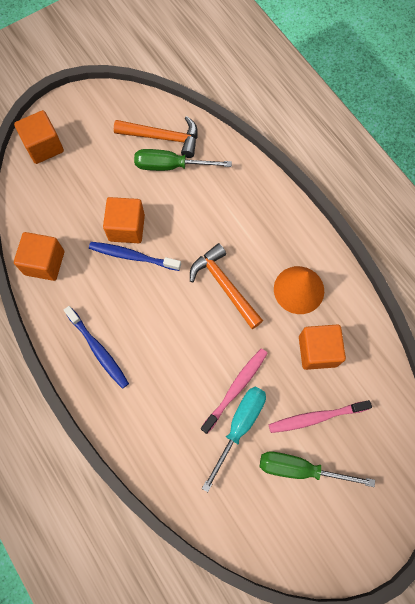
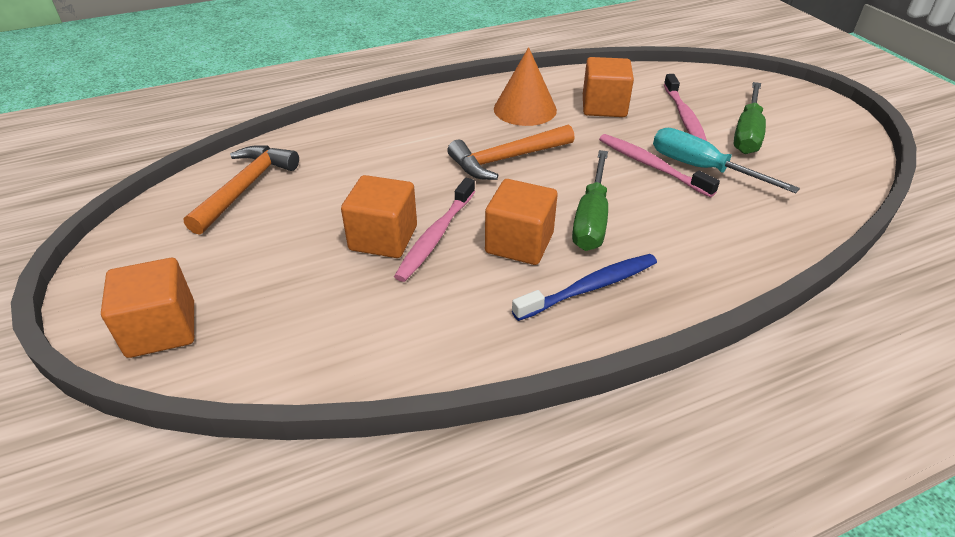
camera: 80 degrees left, 30 degrees down
orange cube [14,232,64,281] -> orange cube moved to [485,179,557,265]
blue toothbrush [89,242,181,271] -> pink toothbrush [394,178,475,282]
green screwdriver [134,149,232,171] -> green screwdriver moved to [572,150,608,251]

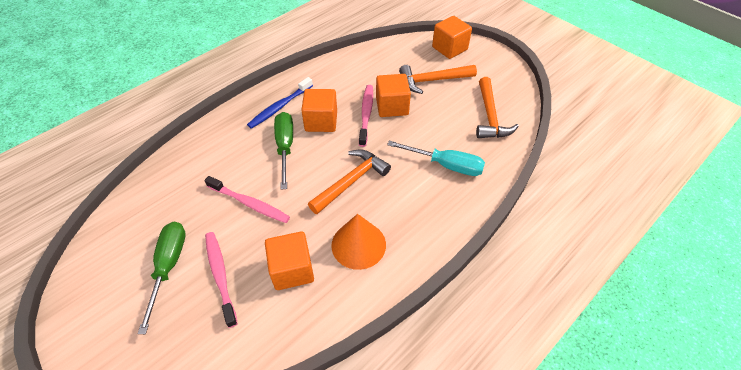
camera: 160 degrees right, 10 degrees up
turquoise screwdriver [653,128,800,193] -> turquoise screwdriver moved to [387,141,485,176]
none -> orange hammer [399,65,477,94]

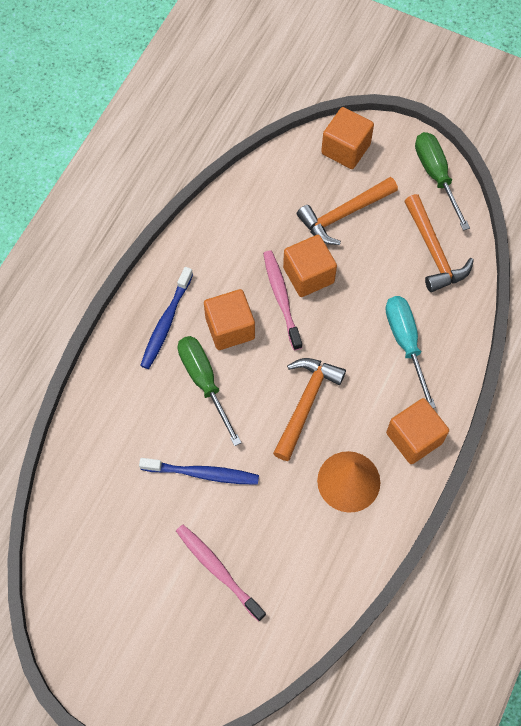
camera: 20 degrees left, 15 degrees up
green screwdriver [138,222,186,334] -> green screwdriver moved to [415,132,470,231]
pink toothbrush [204,176,290,223] -> blue toothbrush [139,458,259,485]
orange cube [265,231,314,290] -> orange cube moved to [386,398,449,464]
turquoise screwdriver [387,141,485,176] -> turquoise screwdriver turned 105 degrees counterclockwise [385,296,436,408]

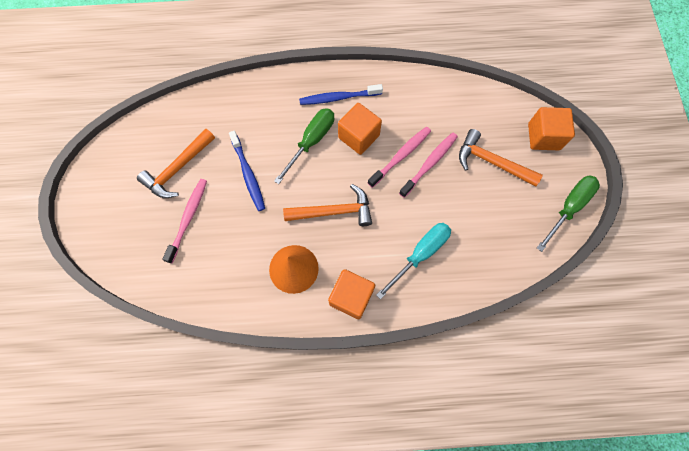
camera: 60 degrees right, 5 degrees up
orange cube [283,235,337,297] -> pink toothbrush [399,133,458,198]
orange hammer [404,194,474,292] -> orange hammer moved to [137,129,215,198]

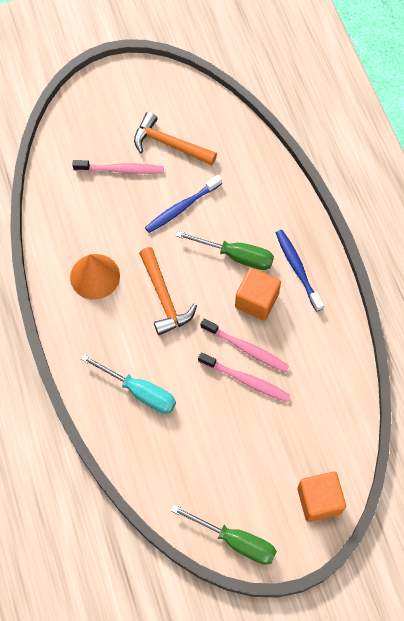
camera: 75 degrees right, 5 degrees down
orange cube [328,269,375,319] -> none
orange hammer [459,129,543,187] -> none

